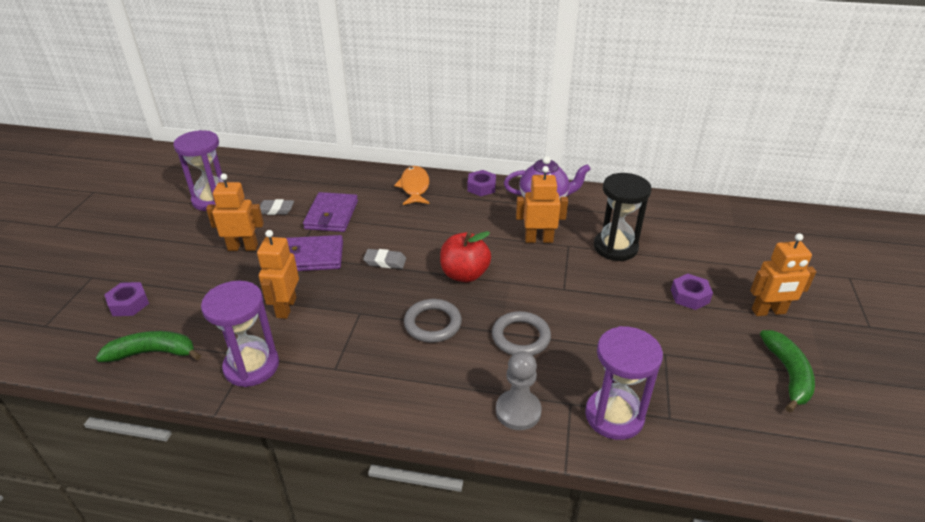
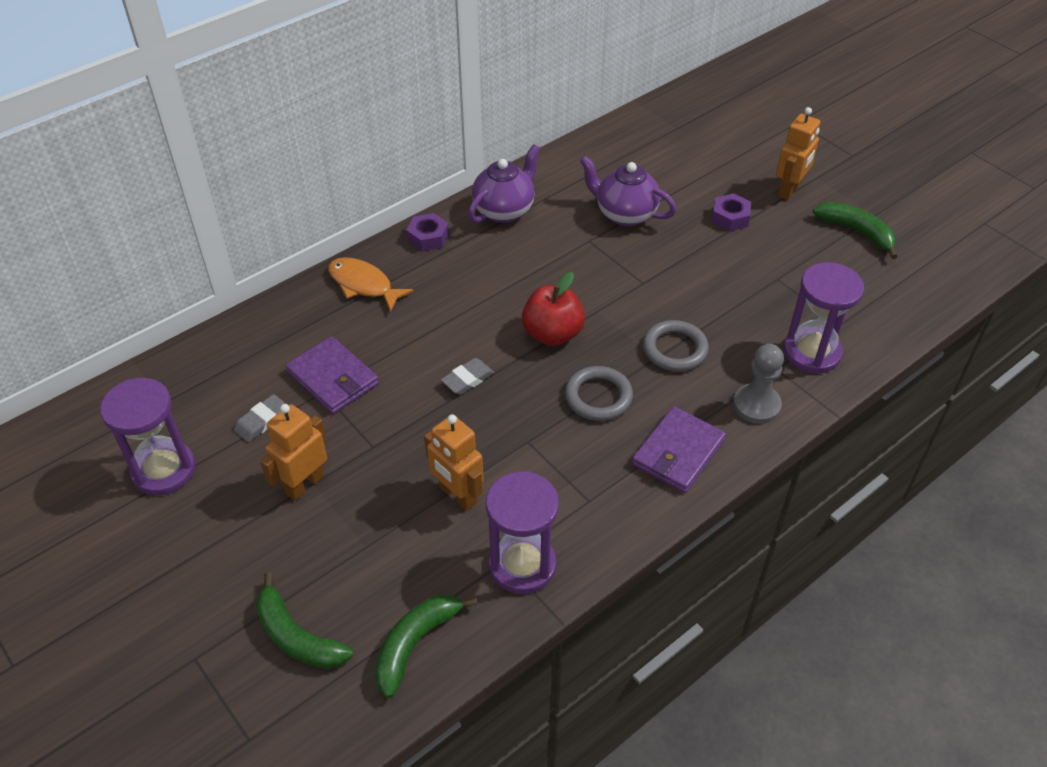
camera: 50 degrees left, 10 degrees up
purple nut [104,282,149,316] -> green banana [256,572,353,669]
purple wallet [286,235,343,271] -> purple wallet moved to [632,406,726,493]
orange robot [516,166,568,243] -> none
black hourglass [594,173,651,261] -> purple teapot [580,156,677,226]

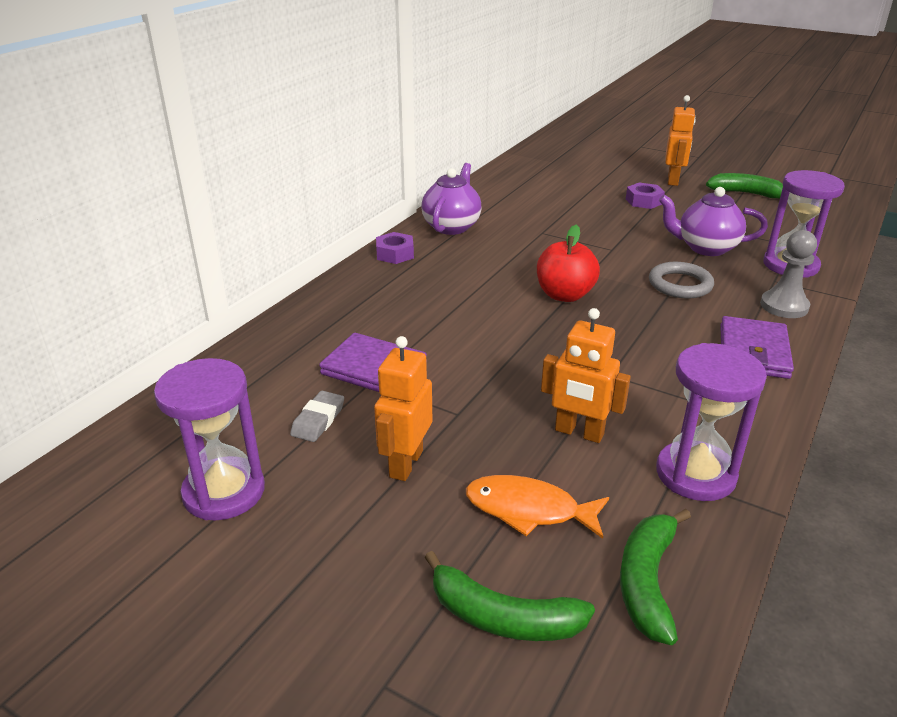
camera: 20 degrees left, 15 degrees down
orange fish [328,257,414,312] -> orange fish moved to [466,475,609,539]
grey eraser [441,358,494,395] -> none
grey ring [565,366,633,421] -> none
purple teapot [580,156,677,226] -> purple teapot moved to [659,187,768,256]

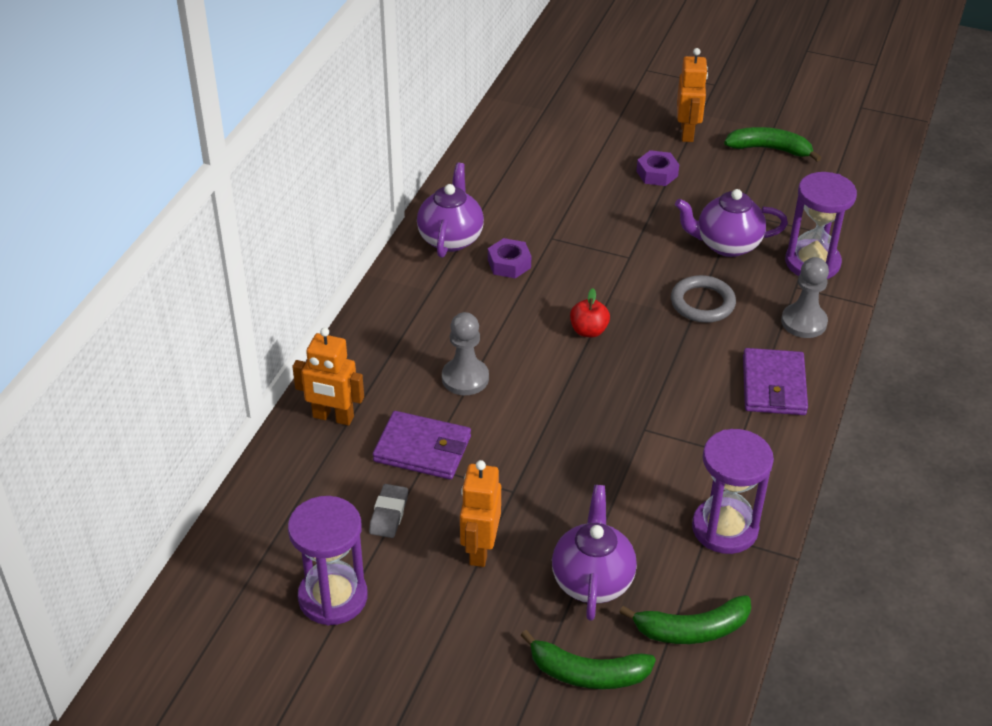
camera: 10 degrees left, 10 degrees up
purple nut [376,232,414,264] -> purple nut moved to [488,238,531,278]
orange fish [466,475,609,539] -> purple teapot [552,485,637,621]
red apple [537,225,600,302] -> red apple [570,288,610,337], size x0.63
orange robot [541,308,631,443] -> orange robot moved to [292,327,364,426]
green banana [620,509,691,645] -> green banana turned 105 degrees counterclockwise [619,595,751,644]
none -> grey pawn [442,312,489,395]

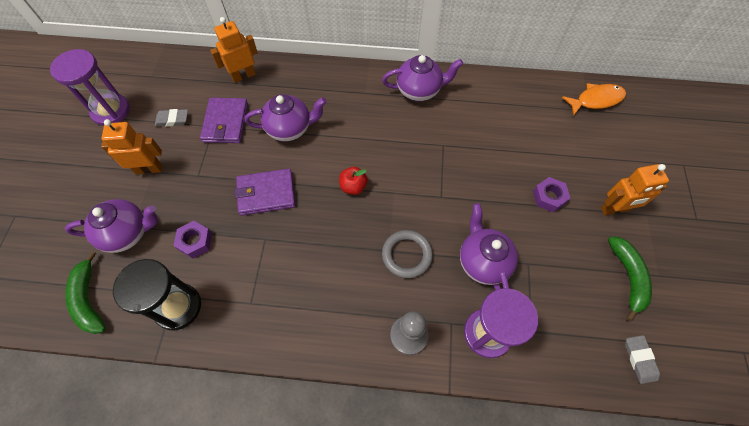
camera: 75 degrees right, 20 degrees up
orange robot [292,327,364,426] -> orange robot turned 60 degrees clockwise [210,17,258,83]
grey pawn [442,312,489,395] -> purple teapot [245,94,327,142]
purple nut [488,238,531,278] -> purple nut moved to [173,221,212,259]
green banana [520,630,656,689] -> none
purple hourglass [692,429,774,554] -> black hourglass [113,259,201,330]
purple wallet [743,348,808,415] -> purple wallet moved to [235,169,295,216]
none -> orange fish [562,83,626,116]
none -> grey eraser [625,335,660,384]

